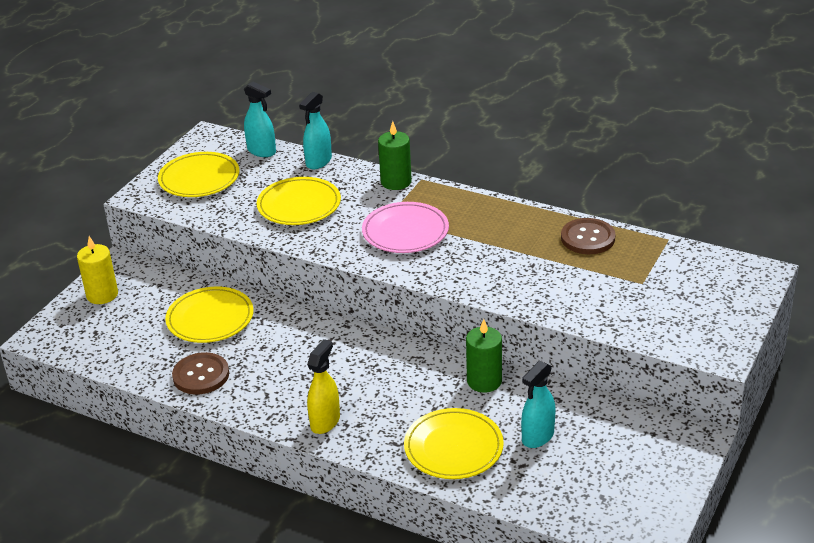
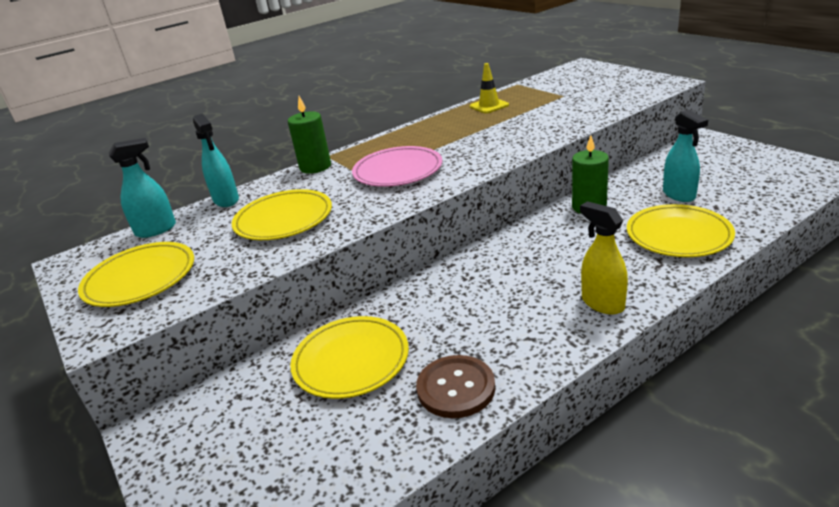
camera: 60 degrees left, 5 degrees down
yellow candle [77,236,118,304] -> none
brown button [561,218,615,254] -> yellow traffic cone [470,63,509,113]

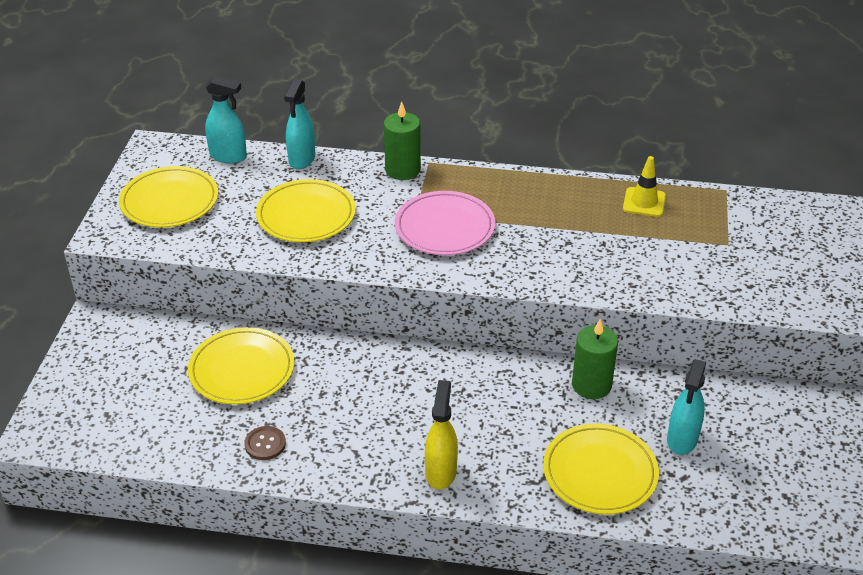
camera: 40 degrees right, 10 degrees up
brown button [416,355,495,418] -> brown button [244,426,286,460], size x0.60

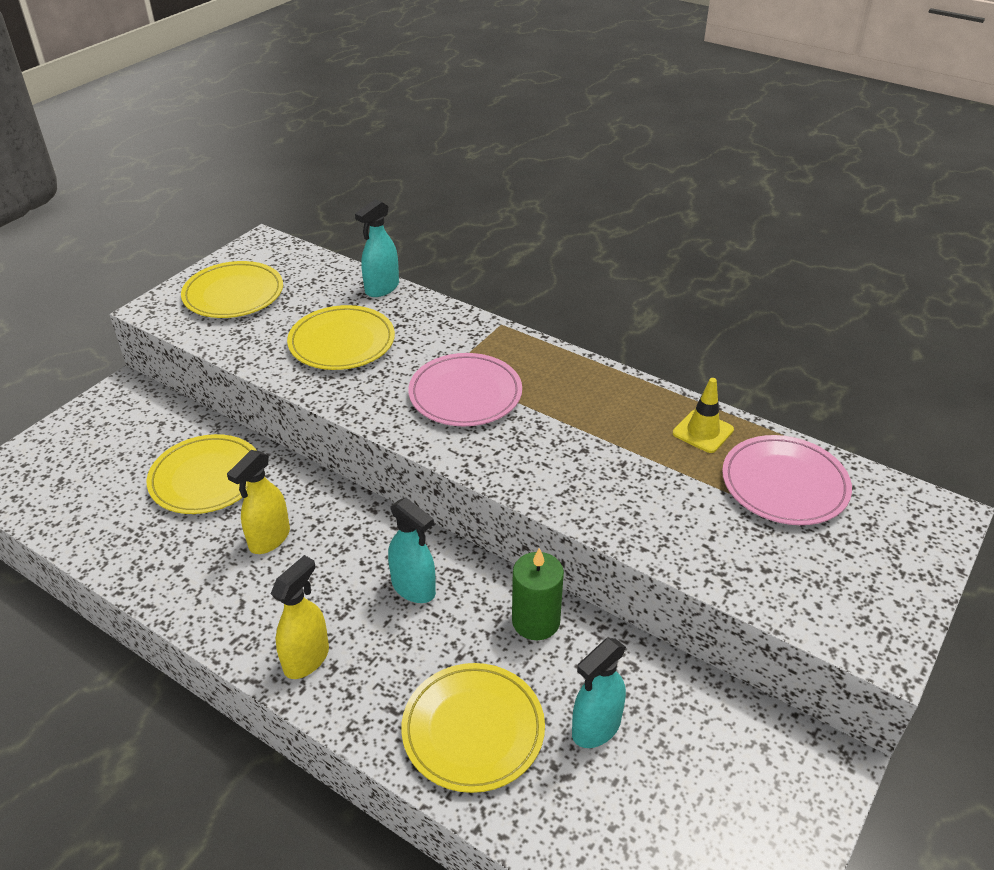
camera: 25 degrees right, 0 degrees up
turquoise spray bottle [205,76,247,163] -> turquoise spray bottle moved to [388,498,436,603]
brown button [244,426,286,460] -> none
green candle [384,101,421,180] -> none
none -> yellow spray bottle [227,450,290,554]
none -> pink plate [722,435,852,525]

